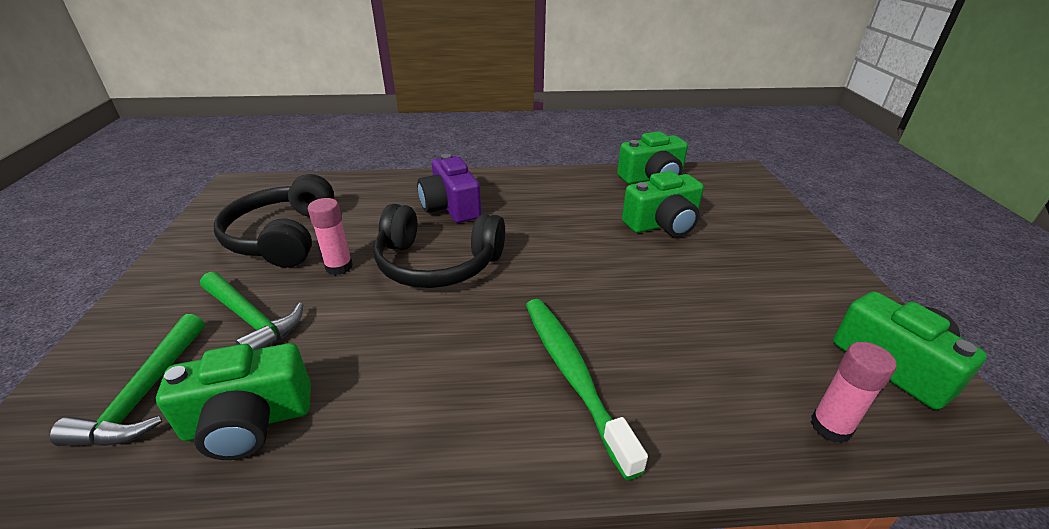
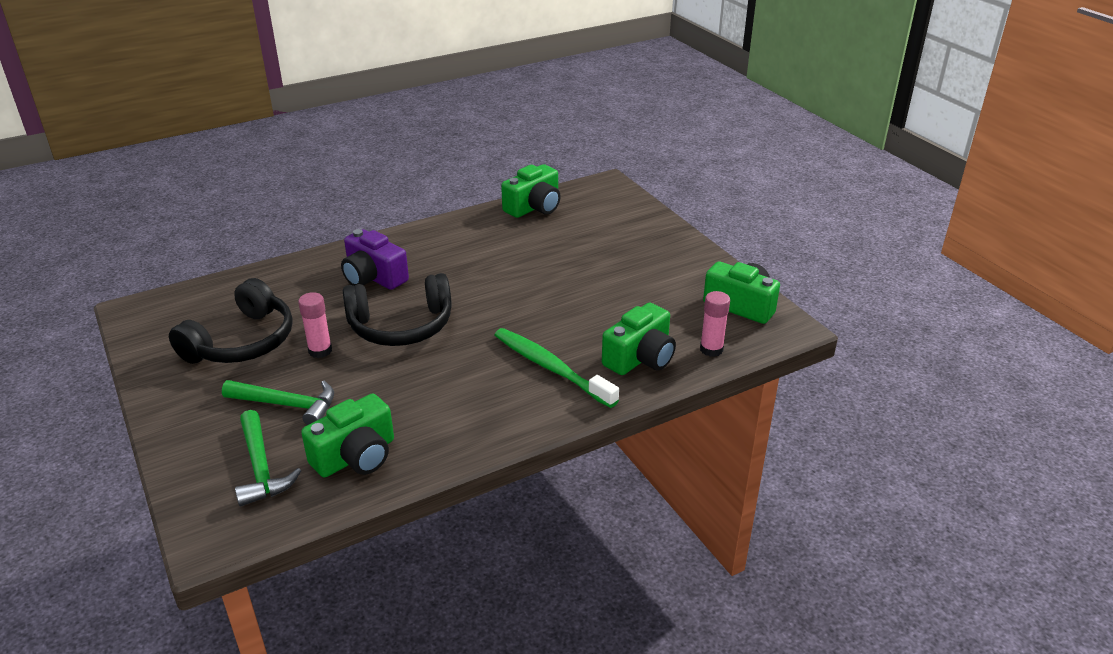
camera: 25 degrees left, 0 degrees up
black headphones [214,174,334,268] -> black headphones turned 120 degrees counterclockwise [169,278,293,364]
green camera [622,171,704,237] -> green camera moved to [602,303,676,375]

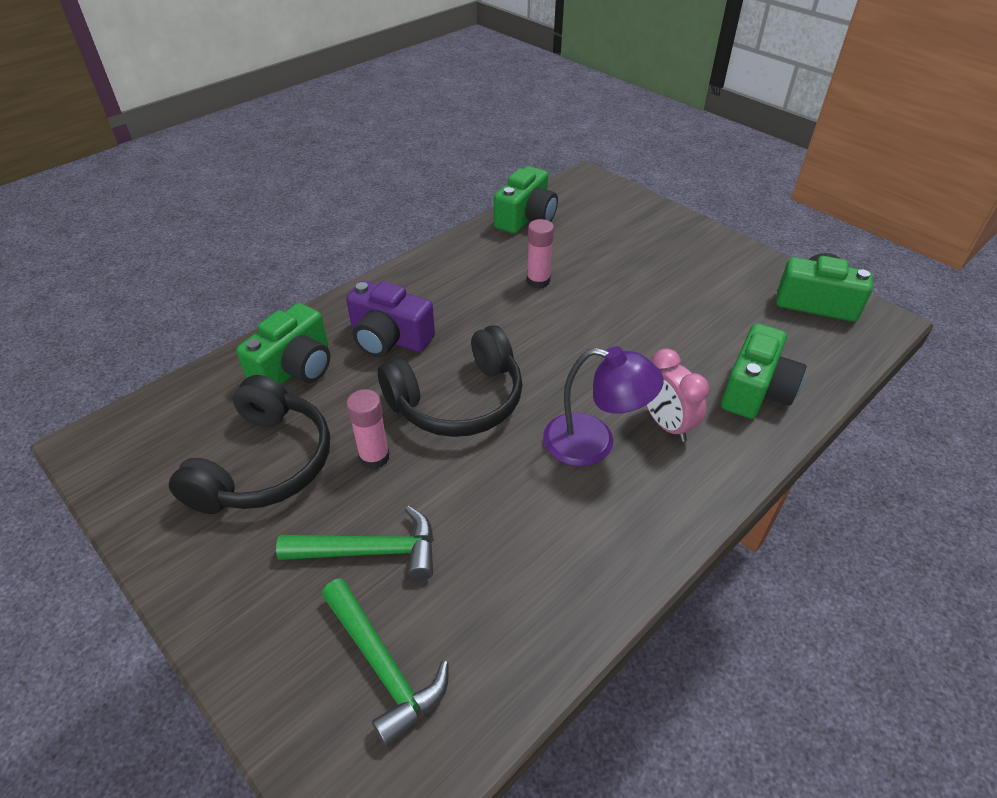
camera: 15 degrees left, 10 degrees up
green camera [301,393,394,477] -> green camera moved to [236,303,330,385]
green toothbrush [495,328,619,408] -> pink clock [646,348,709,442]
pink glue stick [700,291,730,357] -> pink glue stick moved to [527,219,554,289]
none -> purple lamp [543,346,664,467]

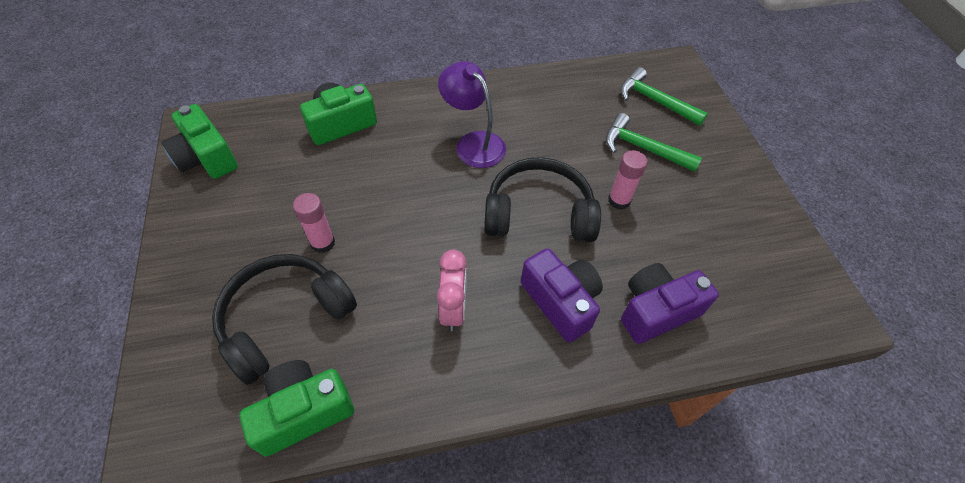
camera: 150 degrees left, 10 degrees up
black headphones [169,375,330,514] -> black headphones moved to [212,254,357,385]
green camera [236,303,330,385] -> purple camera [621,263,719,344]
green hammer [322,578,449,747] -> green hammer turned 45 degrees counterclockwise [620,67,708,126]
pink glue stick [527,219,554,289] -> pink glue stick moved to [293,193,335,253]
pink clock [646,348,709,442] -> pink clock moved to [437,249,467,331]

